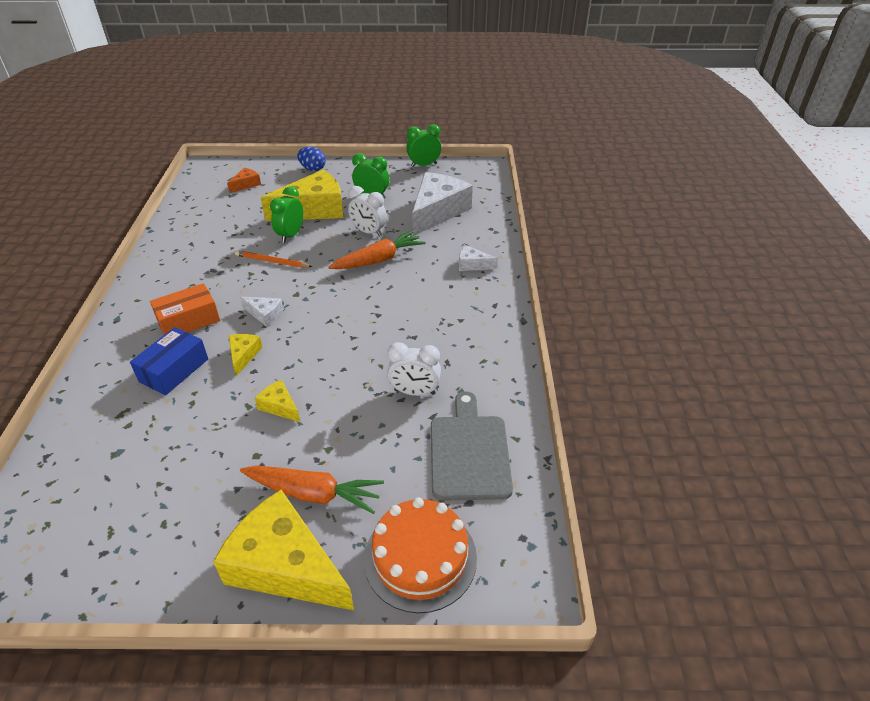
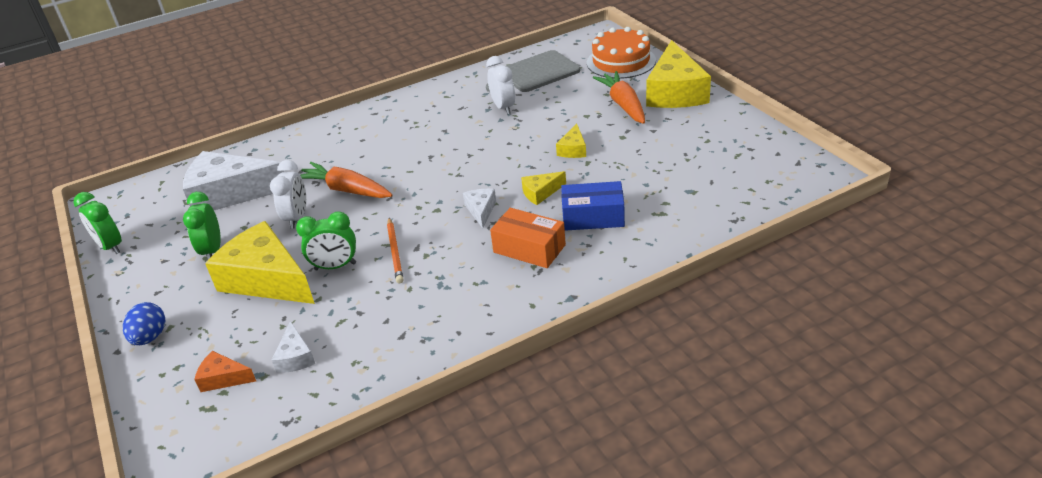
camera: 115 degrees left, 5 degrees down
white cheese [459,245,498,271] -> white cheese moved to [272,321,315,373]

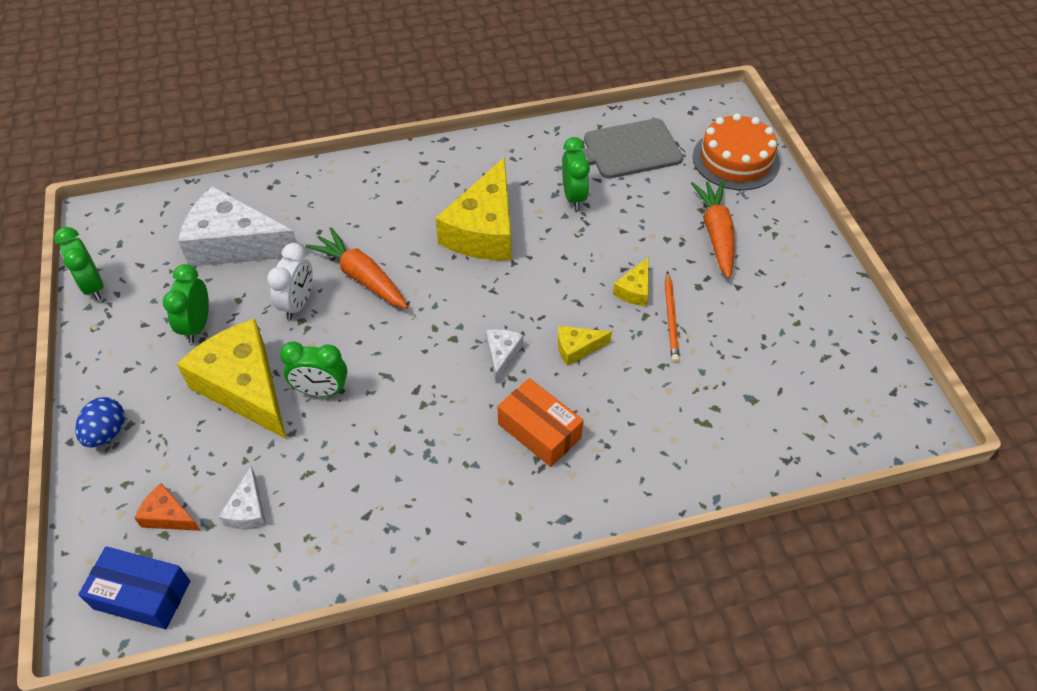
camera: 10 degrees right, 15 degrees up
orange pencil [387,218,404,283] -> orange pencil moved to [665,271,680,363]
white clock [486,56,515,114] -> green clock [562,137,590,210]
blue box [561,181,625,231] -> blue box moved to [78,546,190,629]
yellow cheese [646,40,711,108] -> yellow cheese moved to [435,157,511,260]

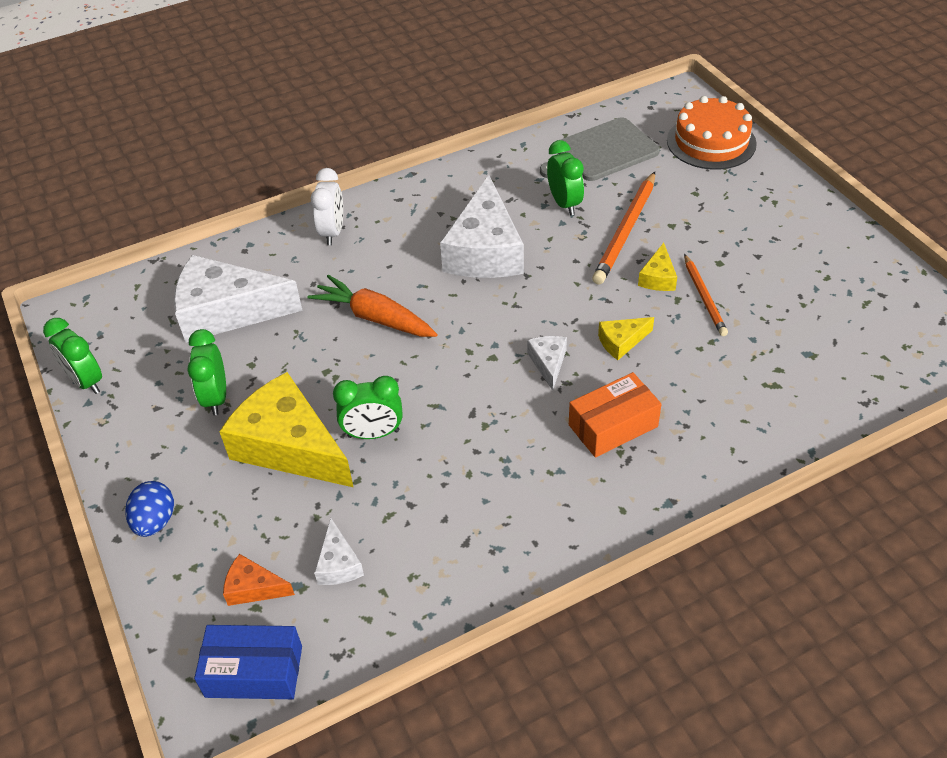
camera: 10 degrees left, 5 degrees down
white clock [267,243,313,320] -> white clock moved to [311,168,343,245]
yellow cheese [435,157,511,260] -> white cheese [440,175,524,278]
orange box [497,378,584,467] -> orange box turned 60 degrees counterclockwise [569,372,662,458]
orange carrot [691,181,735,278] -> none
none -> orange pencil [592,172,655,285]

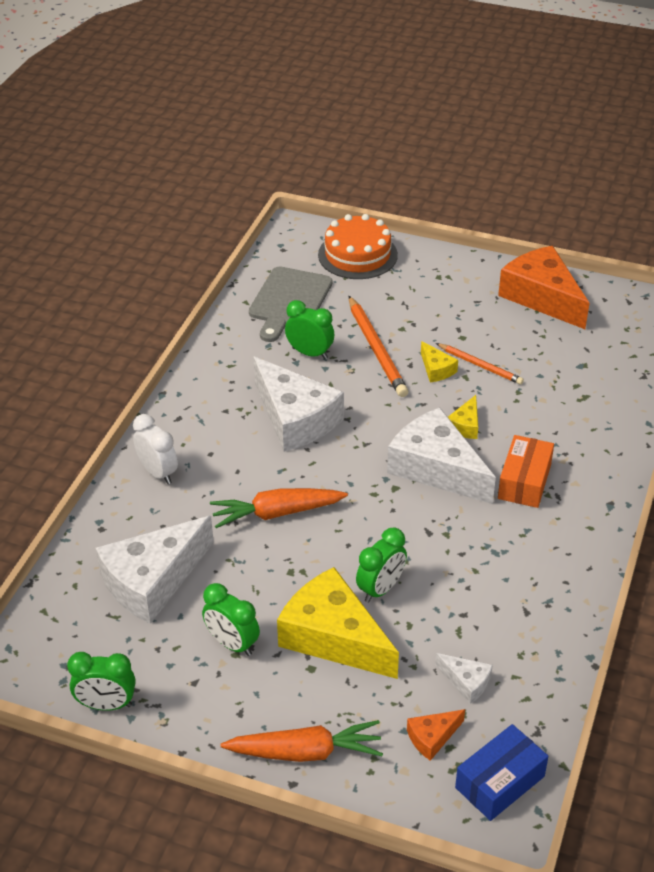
camera: 45 degrees left, 5 degrees down
blue egg [125,481,174,537] -> orange carrot [221,720,383,762]
yellow cheese [219,372,353,487] -> yellow cheese turned 45 degrees clockwise [277,567,399,679]
white cheese [527,336,567,391] -> white cheese [387,407,496,504], size x2.23
none -> orange cheese [498,246,589,329]

